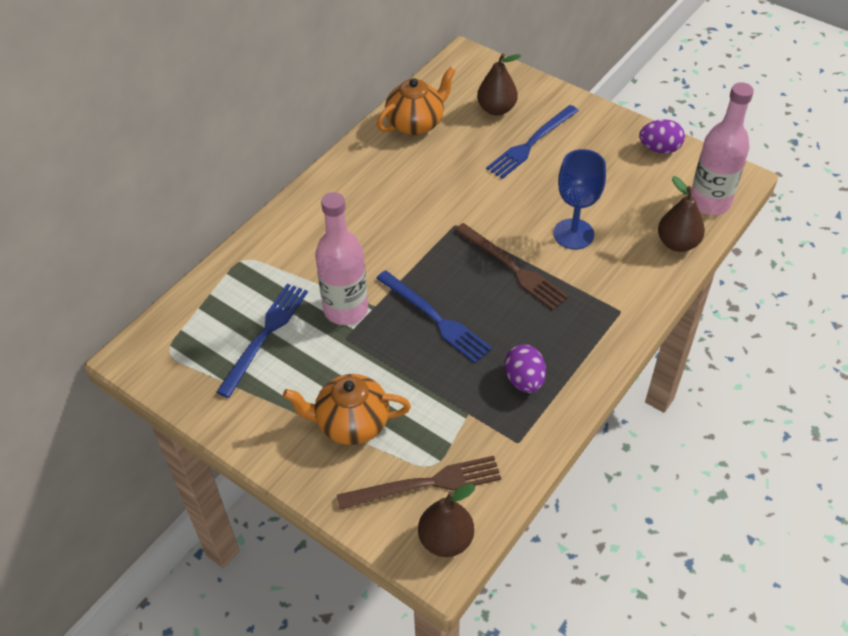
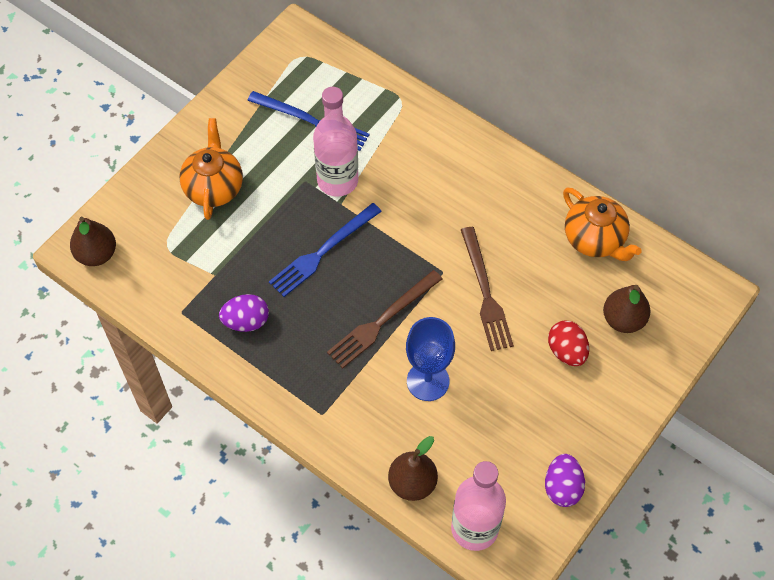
camera: 90 degrees right, 10 degrees up
brown fork [337,456,501,509] -> brown fork moved to [461,227,514,351]
blue fork [486,105,579,179] -> red egg [548,320,589,366]

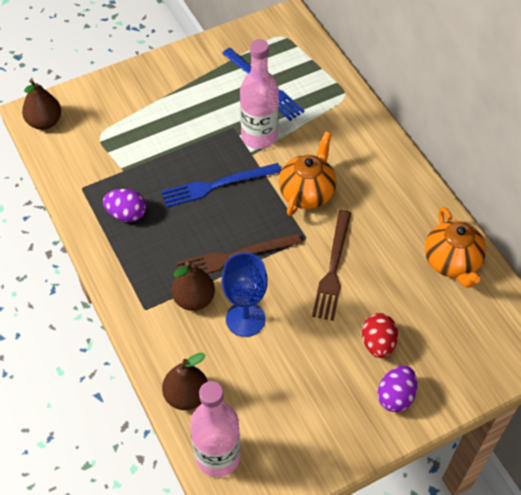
camera: 25 degrees right, 5 degrees down
orange teapot [180,118,243,220] -> orange teapot moved to [279,132,337,216]
purple egg [545,454,585,507] -> purple egg moved to [378,365,417,412]
brown pear [603,285,651,333] -> brown pear moved to [171,262,215,311]

